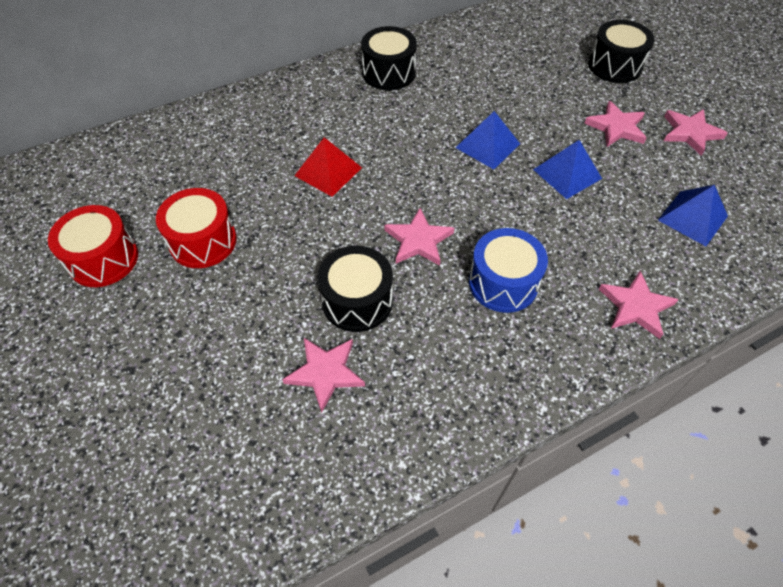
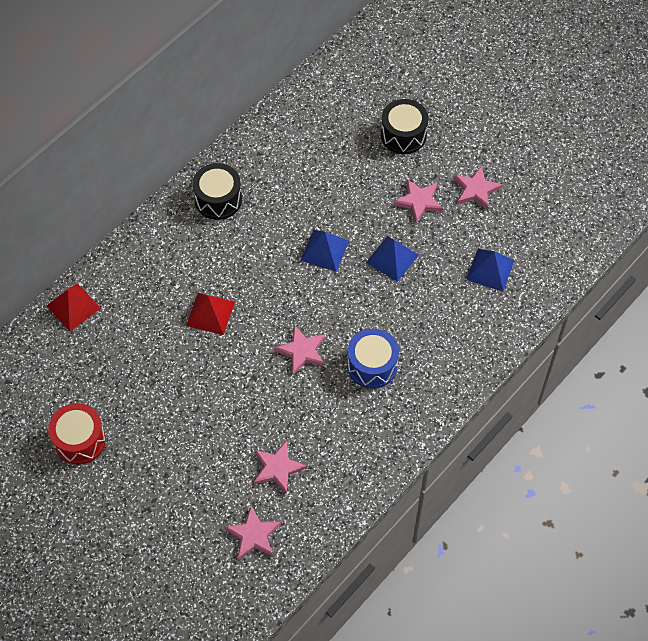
camera: 20 degrees left, 5 degrees up
red drum [156,188,237,268] -> none
black drum [317,246,393,332] -> none
pink star [599,271,678,339] -> pink star moved to [224,506,281,560]
none -> red pyramid [47,283,101,331]

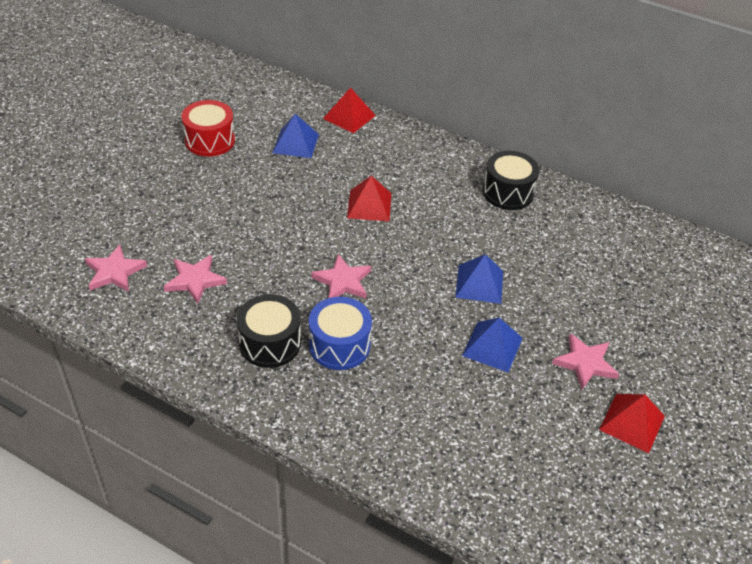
camera: 75 degrees right, 15 degrees down
black drum [381,99,428,154] -> black drum moved to [237,294,301,368]
pink star [453,166,503,210] -> red pyramid [599,394,665,453]
blue pyramid [466,249,515,291] -> blue pyramid moved to [272,114,319,158]

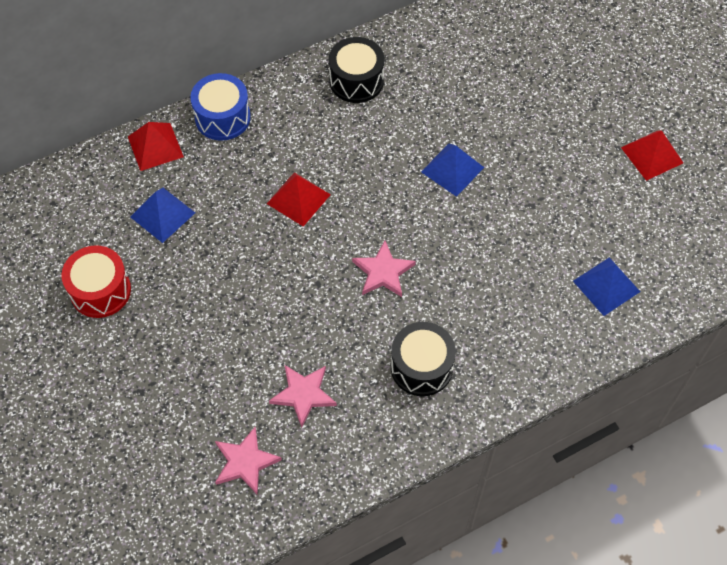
camera: 55 degrees left, 15 degrees up
blue drum [309,297,372,370] -> blue drum moved to [190,73,251,141]
blue pyramid [462,317,523,372] -> blue pyramid moved to [573,257,640,316]
pink star [552,333,619,389] -> none

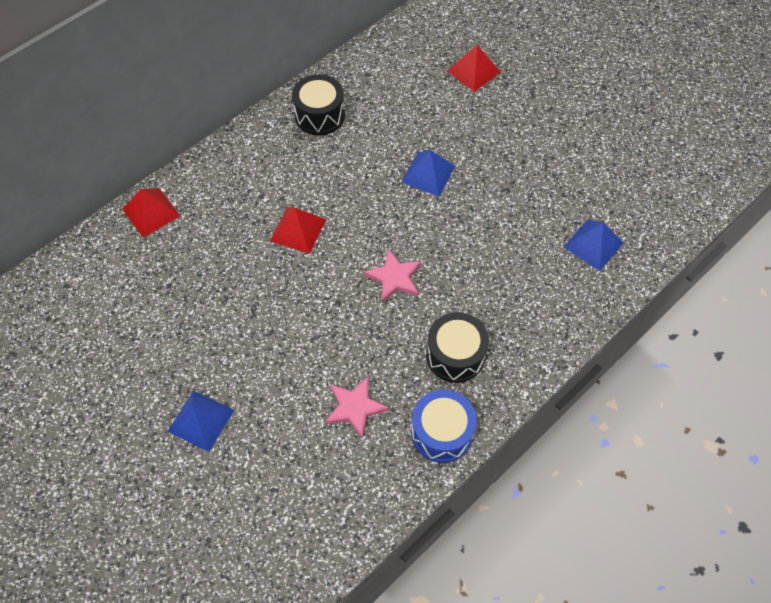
camera: 15 degrees left, 0 degrees up
red drum [61,246,131,318] -> none
blue pyramid [130,188,195,243] -> blue pyramid moved to [167,390,234,452]
blue drum [190,73,251,141] -> blue drum moved to [411,390,477,463]
pink star [215,427,282,495] -> none
red pyramid [621,130,683,181] -> red pyramid moved to [447,45,501,92]

